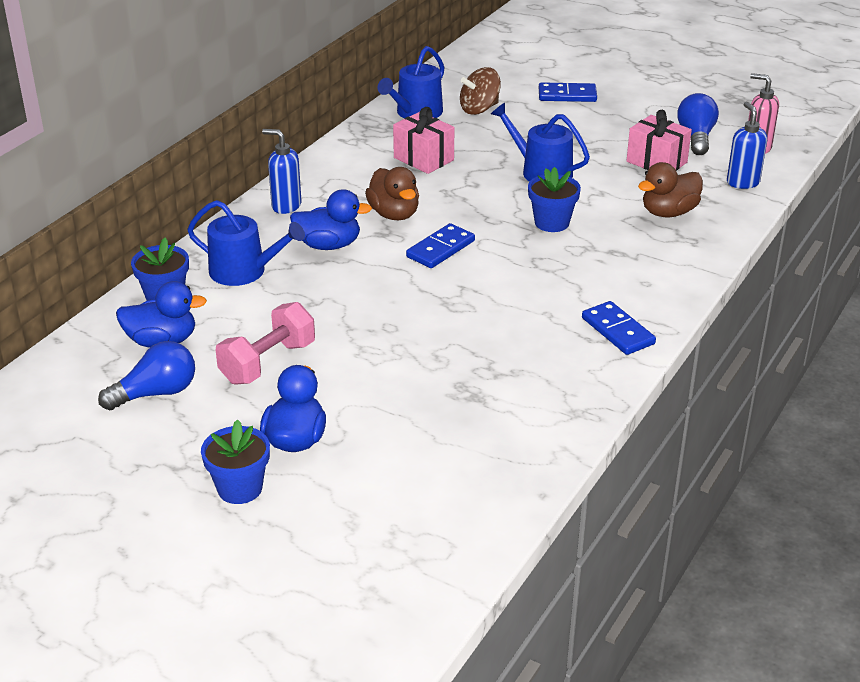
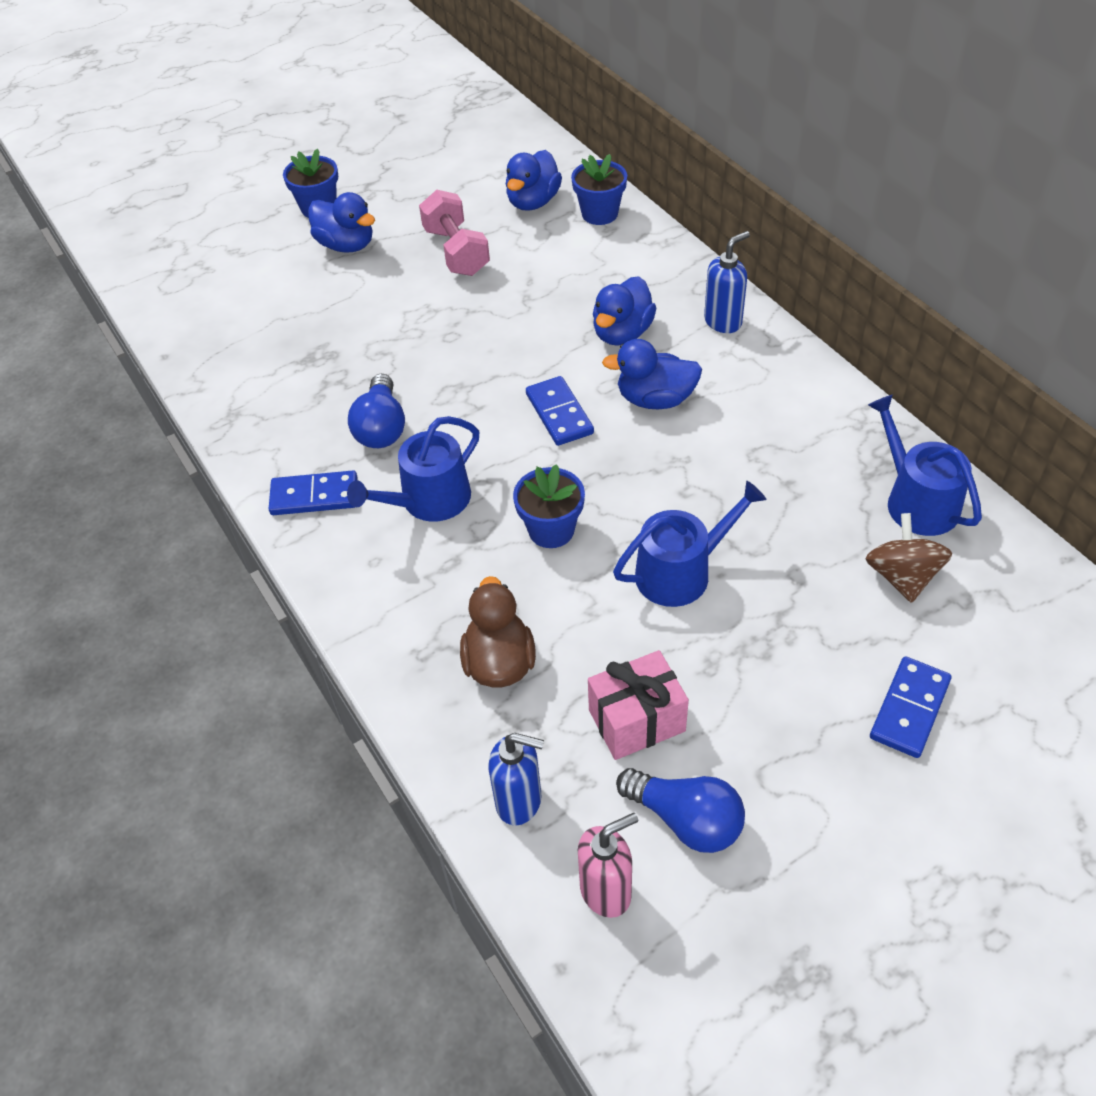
camera: 120 degrees right, 15 degrees up
blue light bulb [98,341,195,410] -> blue light bulb moved to [348,374,405,448]
blue watering can [187,200,305,286] -> blue watering can moved to [347,416,479,522]
brown duck [365,167,419,220] -> blue duck [602,339,702,409]
pink gift [393,107,454,174] -> none

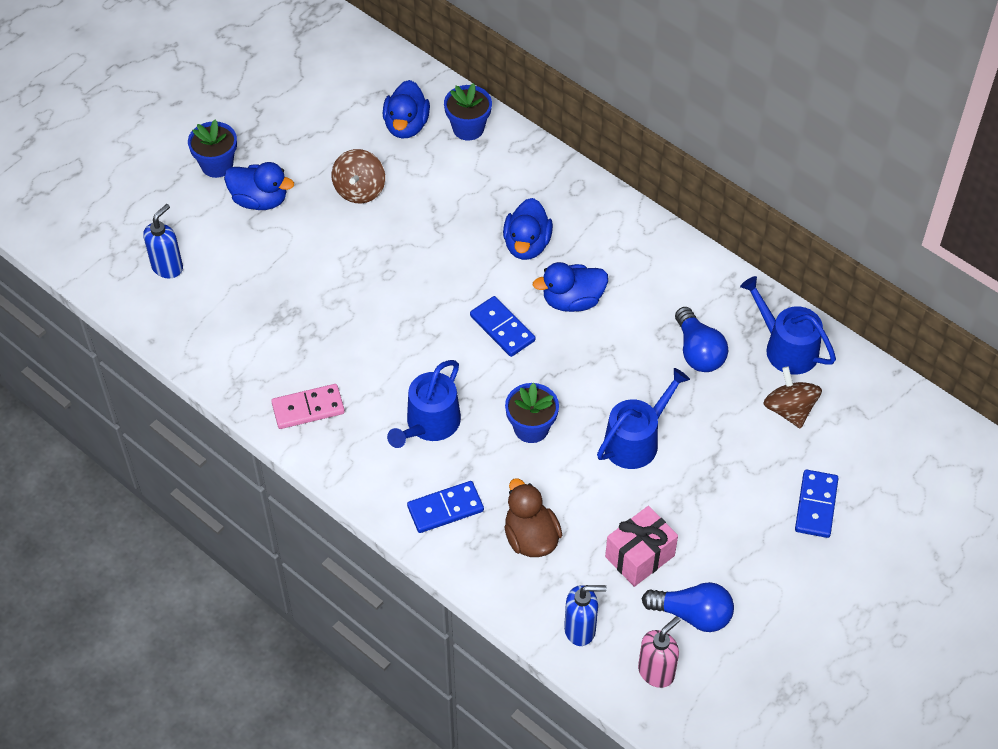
camera: 20 degrees left, 5 degrees up
blue domino [269,470,357,515] -> blue domino moved to [407,481,484,533]
blue light bulb [348,374,405,448] -> blue light bulb moved to [675,307,729,372]
pink dumbbell [419,190,490,276] -> brown spinning top [332,149,385,203]
blue soap dispenser [704,231,750,333] -> blue soap dispenser moved to [143,204,183,278]
none -> pink domino [271,384,345,429]

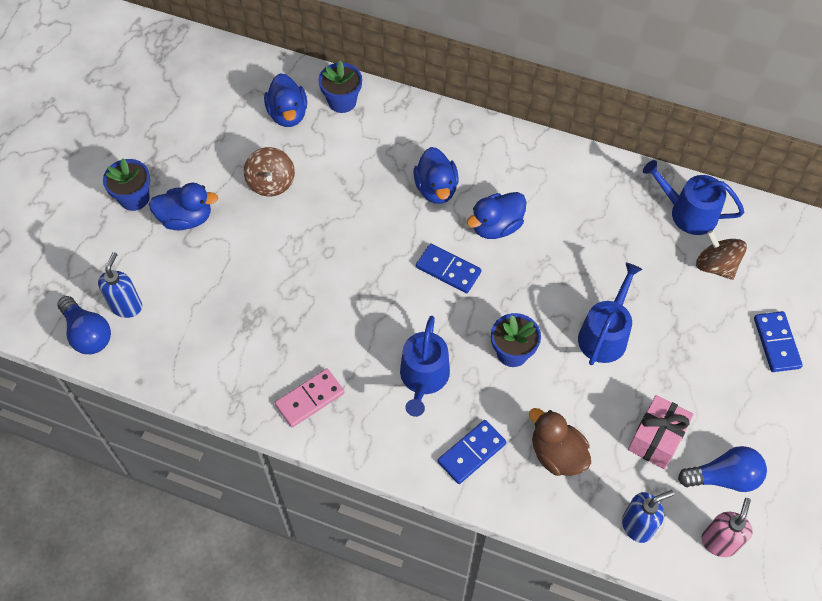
camera: 20 degrees left, 5 degrees up
blue light bulb [675,307,729,372] -> blue light bulb moved to [57,296,111,354]

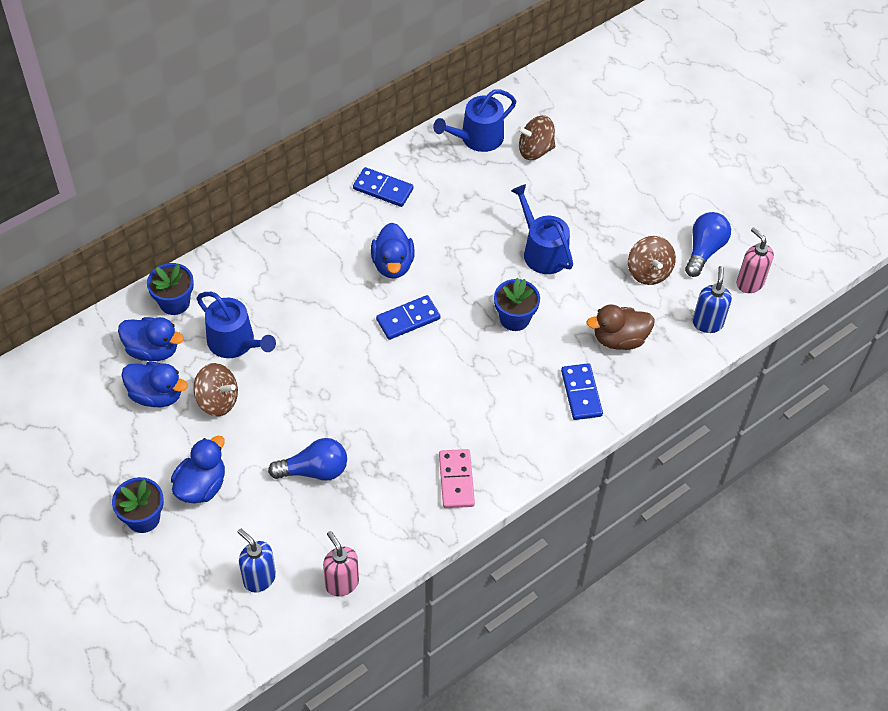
camera: 60 degrees left, 5 degrees down
blue light bulb [57,296,111,354] -> blue light bulb moved to [268,438,347,481]
blue watering can [400,316,450,417] -> blue watering can moved to [197,292,276,358]
blue duck [413,147,459,204] -> blue duck moved to [121,361,188,407]
pink gift [628,395,694,469] -> brown spinning top [628,236,676,285]
blue domino [754,311,803,372] -> blue domino moved to [353,167,414,207]
none -> pink soap dispenser [323,531,359,597]

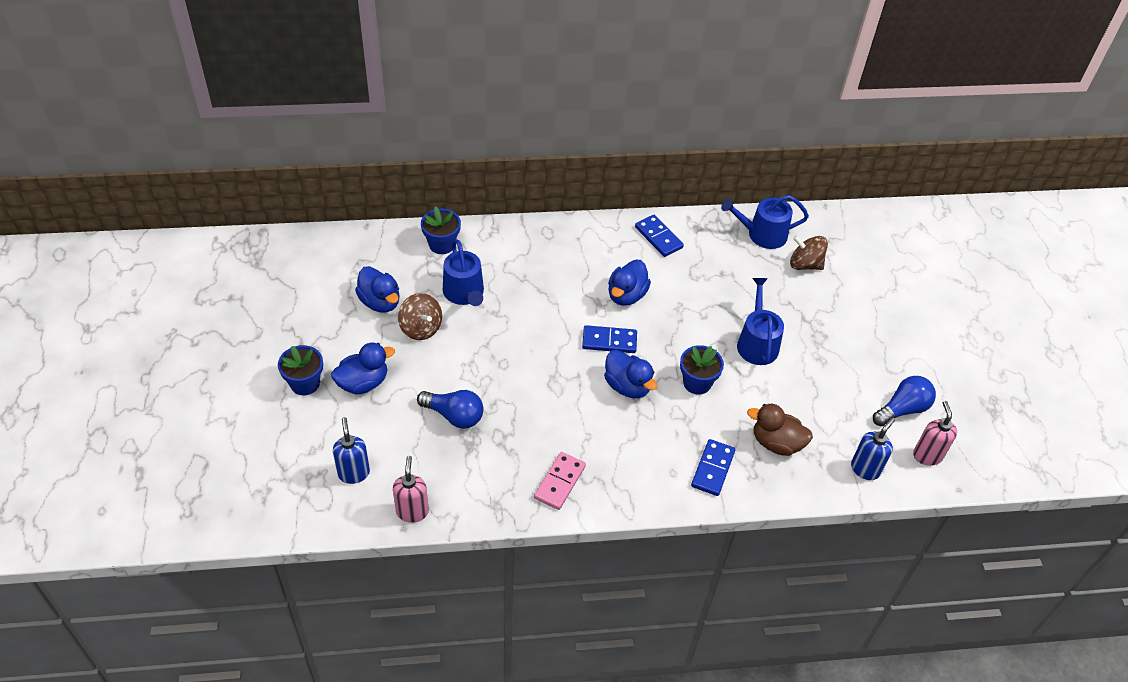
camera: 30 degrees right, 5 degrees down
blue duck [118,317,184,361] -> blue duck moved to [604,350,657,398]
brown spinning top [628,236,676,285] -> none

